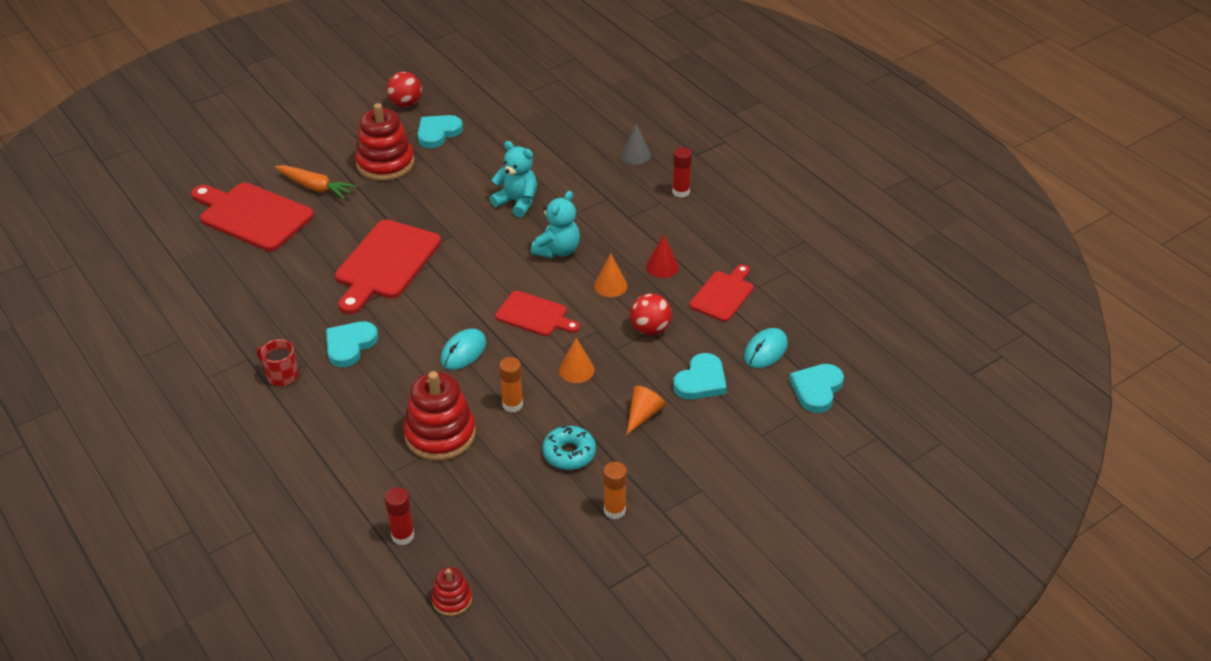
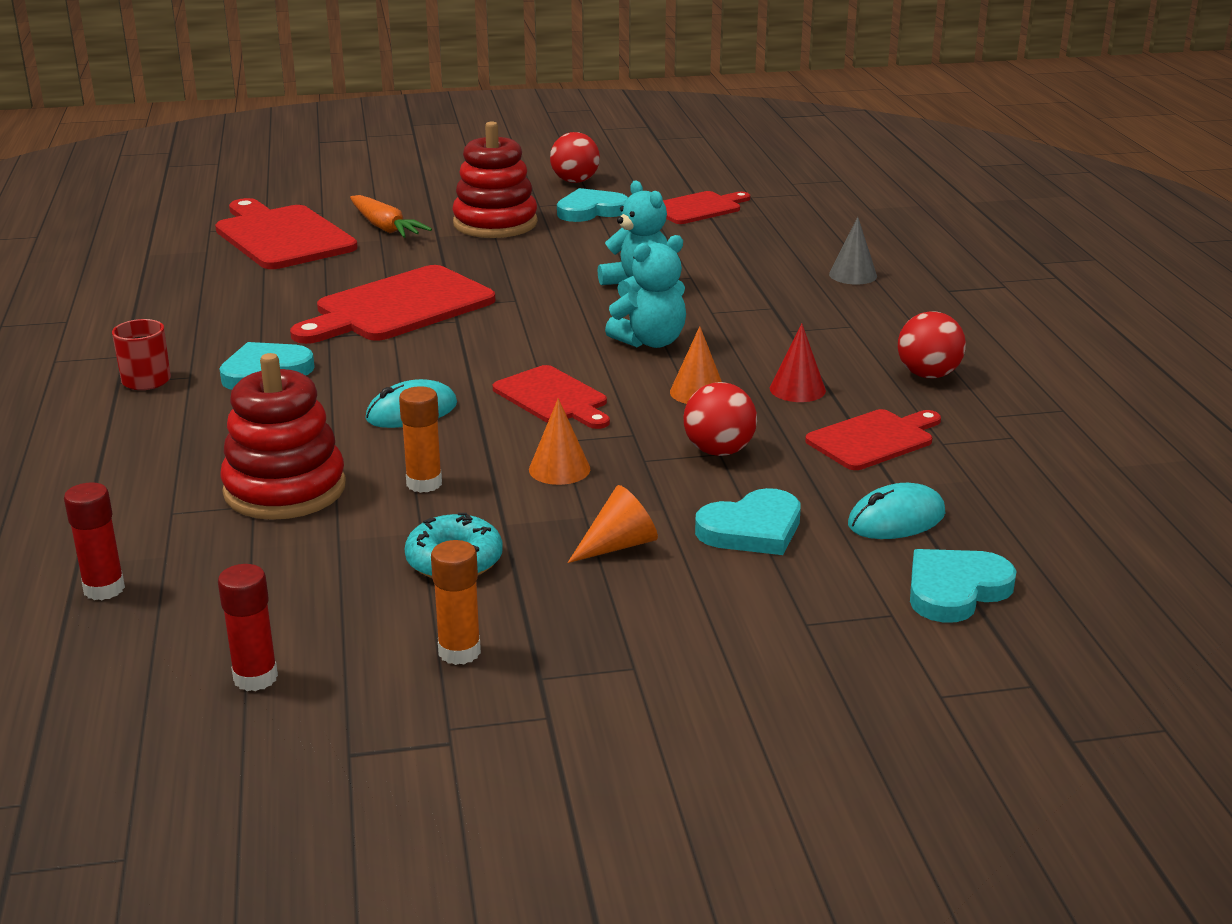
camera: 25 degrees right, 15 degrees down
red stacking toy [431,567,472,616] -> none
red glue stick [672,147,692,198] -> red glue stick moved to [218,564,278,691]
none -> red cutting board [663,191,750,224]
none -> red ball [898,311,966,379]

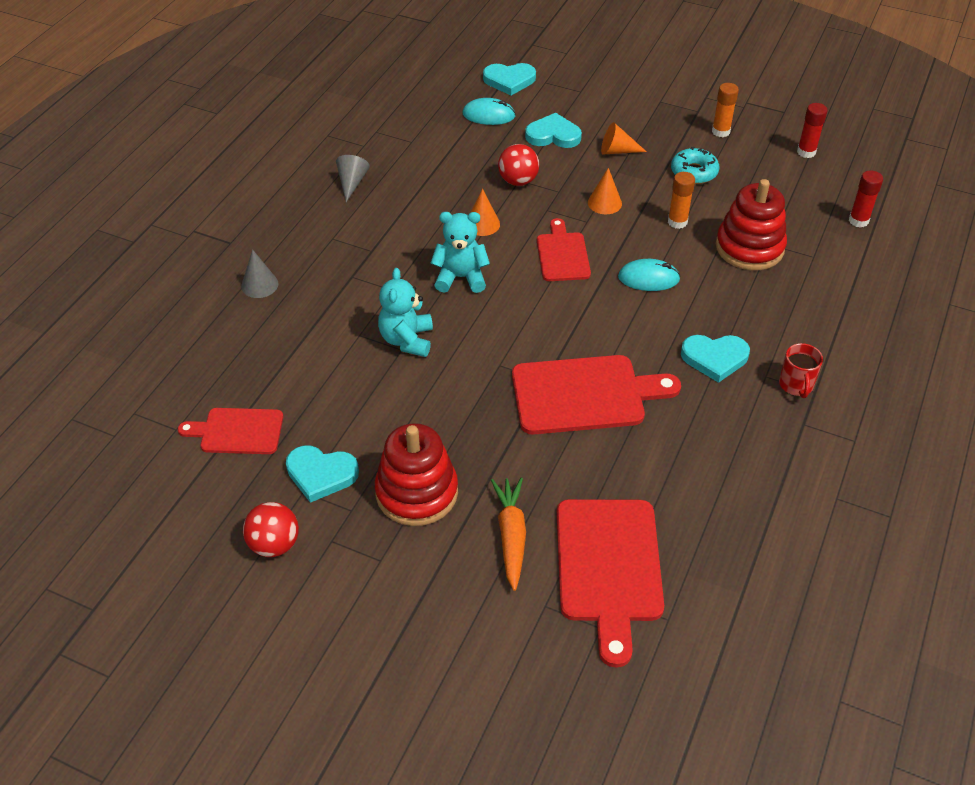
camera: 145 degrees left, 20 degrees up
red cone [770,324,826,402] -> none
red cutting board [805,409,941,470] -> none
red ball [898,311,966,379] -> grey cone [336,155,370,202]

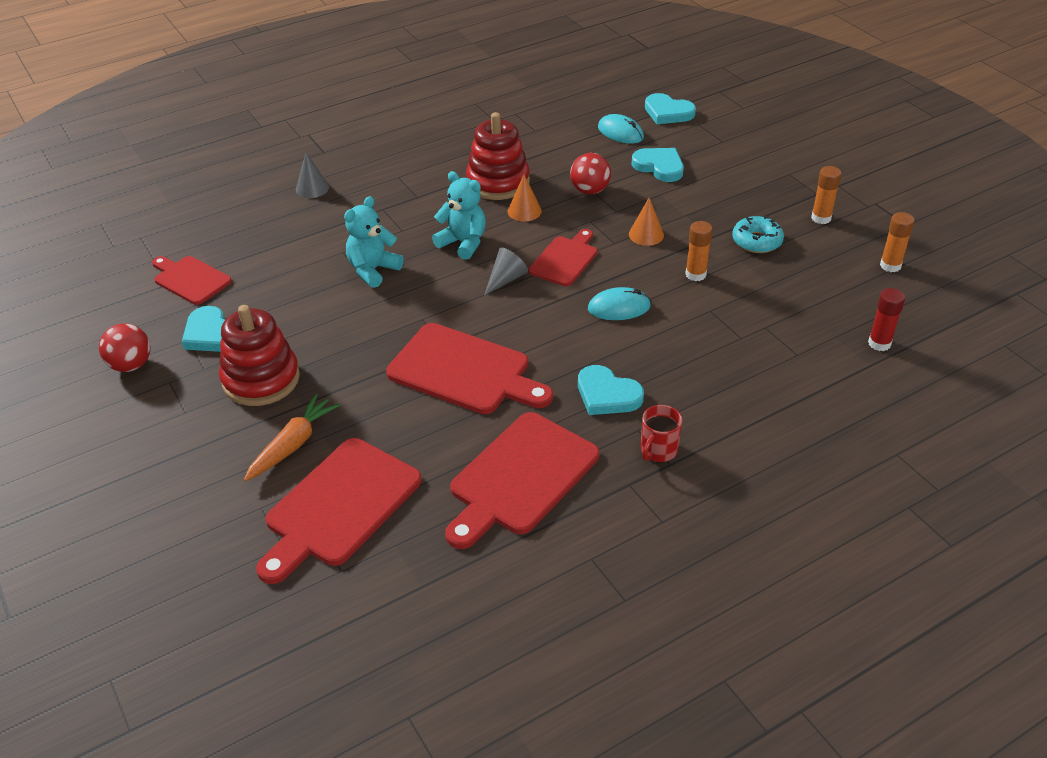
camera: 35 degrees right, 5 degrees down
grey cone [336,155,370,202] -> grey cone moved to [484,248,528,296]
orange cone [601,122,647,154] -> none
turquoise mouse [618,259,681,291] -> turquoise mouse turned 45 degrees counterclockwise [588,287,651,320]
red stacking toy [716,179,787,270] -> red stacking toy moved to [466,112,530,200]
red glue stick [797,103,828,158] -> orange glue stick [880,212,915,272]
none -> red cutting board [445,412,599,549]

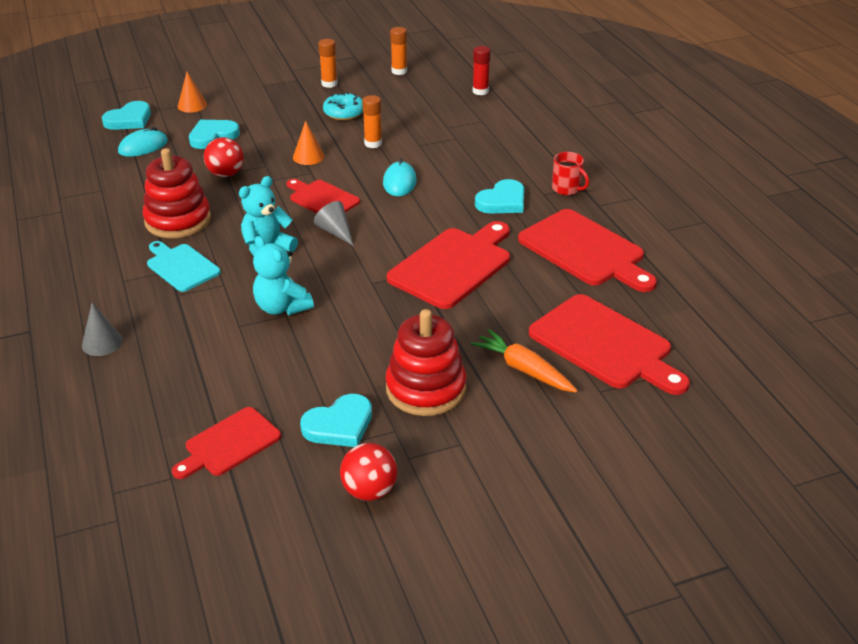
camera: 80 degrees left, 5 degrees down
orange cone [508,175,542,221] -> orange cone moved to [178,72,207,113]
none -> turquoise cutting board [147,241,221,292]

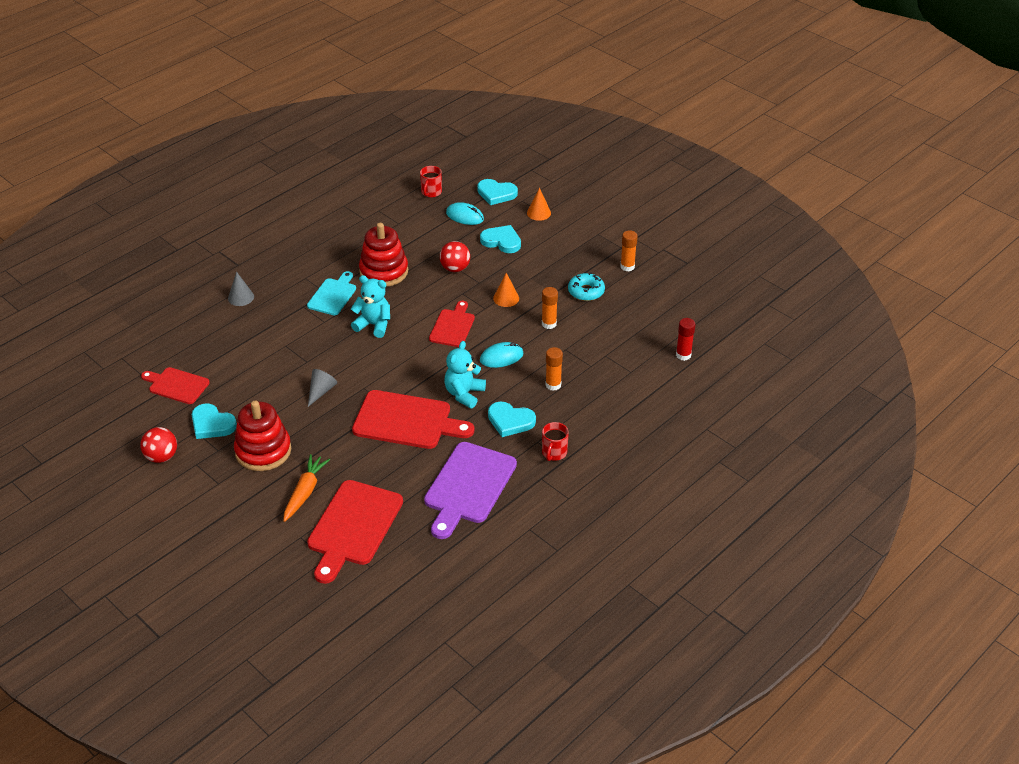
camera: 65 degrees right, 5 degrees up
turquoise teddy bear [253,236,314,315] -> turquoise teddy bear moved to [444,341,486,408]
grey cone [314,201,353,245] -> grey cone moved to [308,369,337,407]
orange glue stick [390,27,407,75] -> orange glue stick moved to [545,347,563,391]
red cutting board [518,209,657,292] -> purple cutting board [424,442,517,539]
none -> red mug [420,166,442,197]

